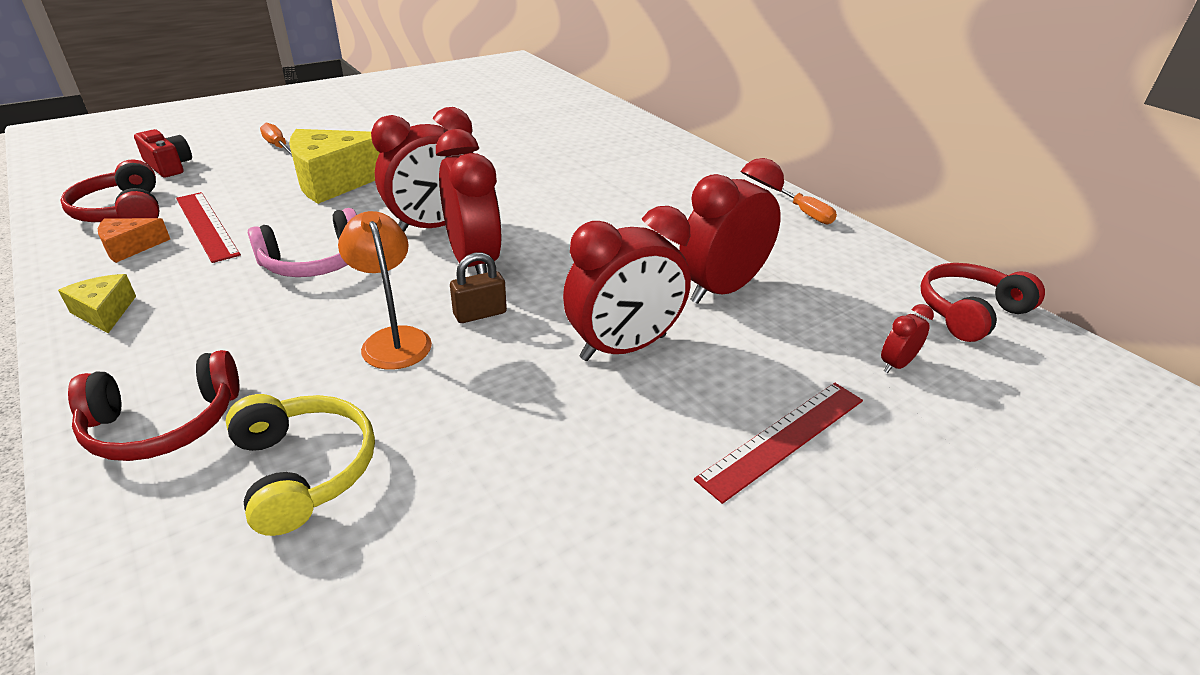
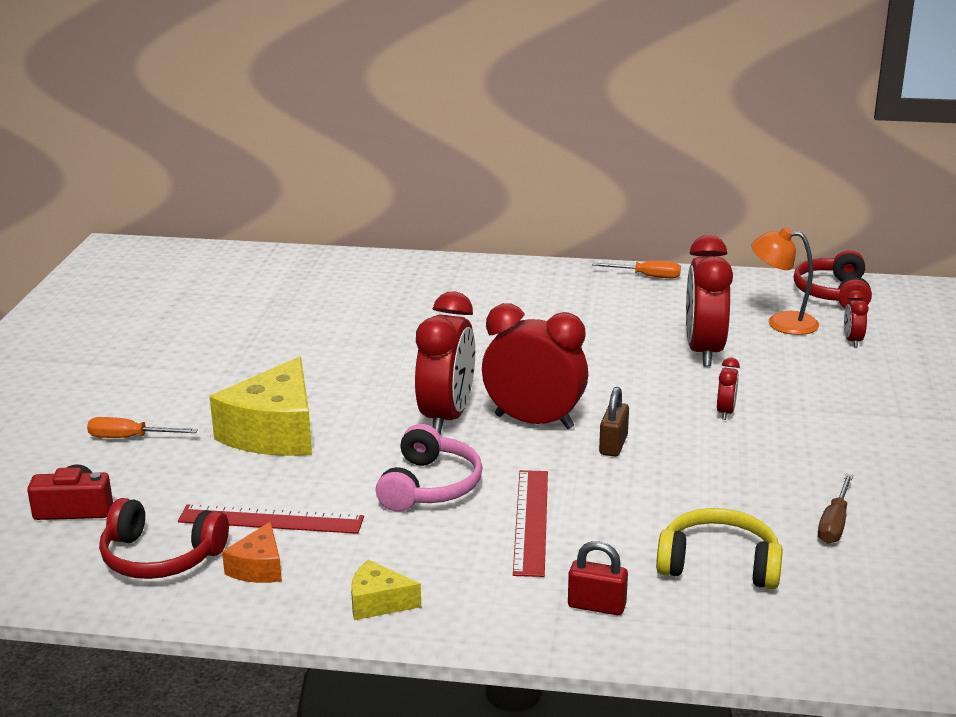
camera: 45 degrees left, 10 degrees down
red headphones [68,350,240,461] -> red padlock [568,541,628,615]
orange lamp [338,211,432,369] -> orange lamp moved to [751,227,819,335]
red clock [563,206,691,361] -> red clock [717,357,740,420], size x0.44
red ruler [694,383,863,504] -> red ruler moved to [513,470,548,577]
none -> brown screwdriver [818,474,853,544]

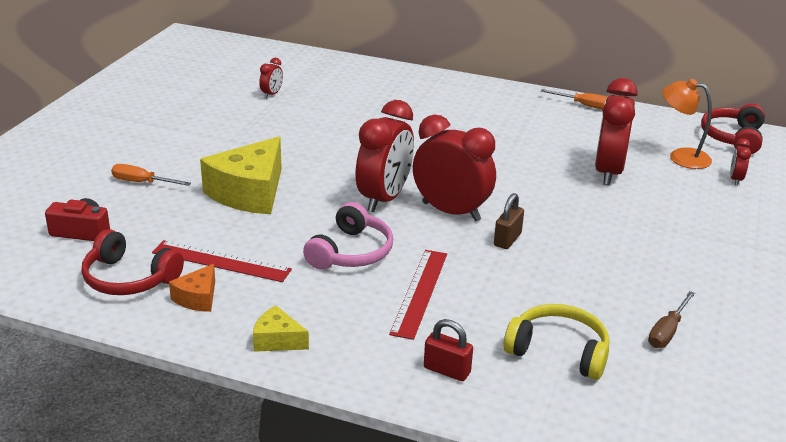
camera: 10 degrees right, 5 degrees up
red clock [717,357,740,420] -> red clock moved to [259,58,283,98]

